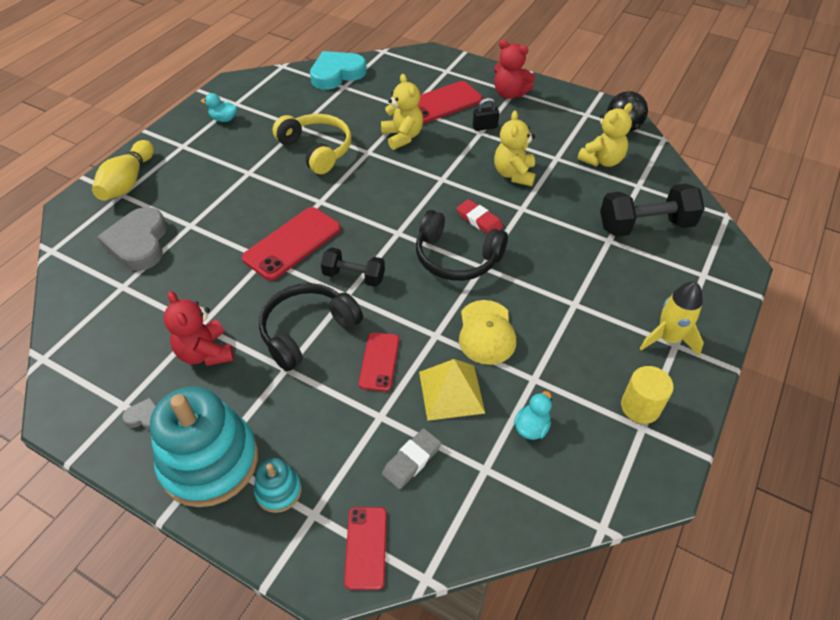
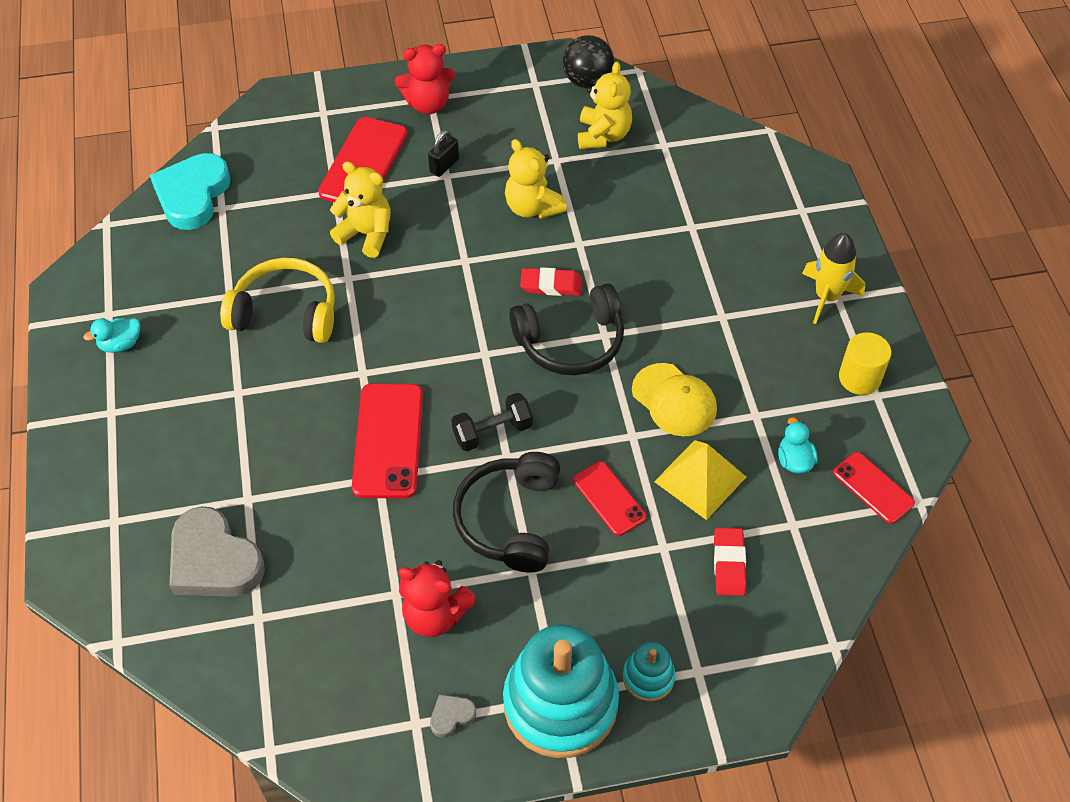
camera: 40 degrees left, 5 degrees up
yellow bowling pin [92,140,154,201] -> none
red phone [344,507,387,590] -> red phone moved to [833,452,915,524]
grey eraser [382,428,441,489] -> red eraser [714,528,746,596]
black dumbbell [600,184,705,237] -> none

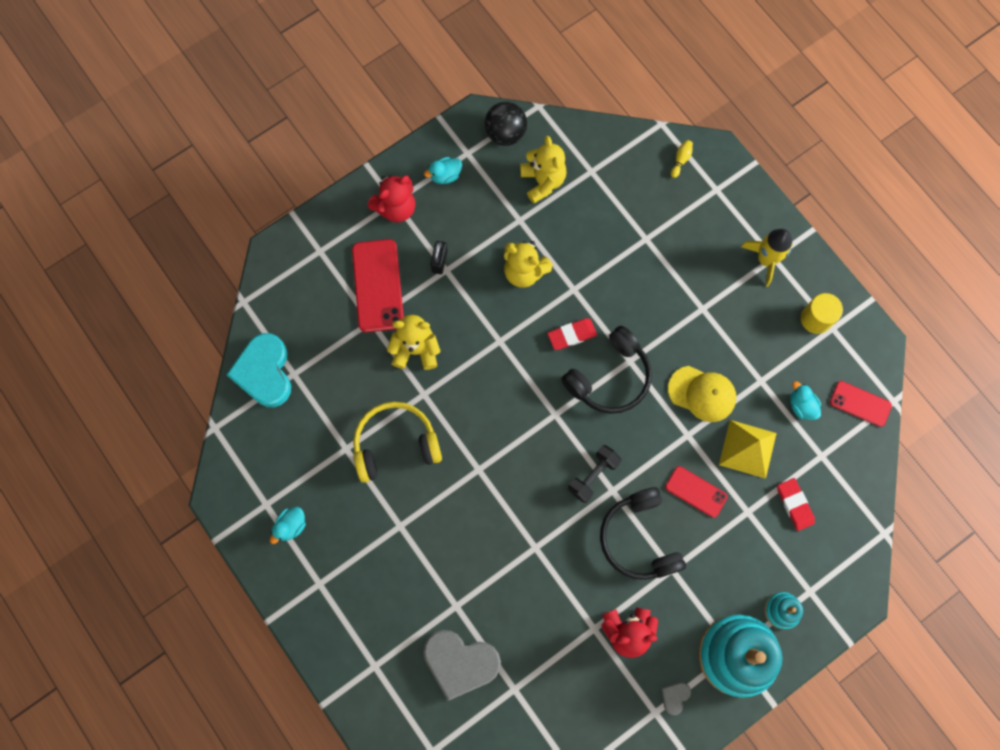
camera: 25 degrees left, 20 degrees up
red phone [352,384,423,498] -> none
none -> turquoise duck [424,157,462,184]
none -> yellow bowling pin [671,140,693,178]

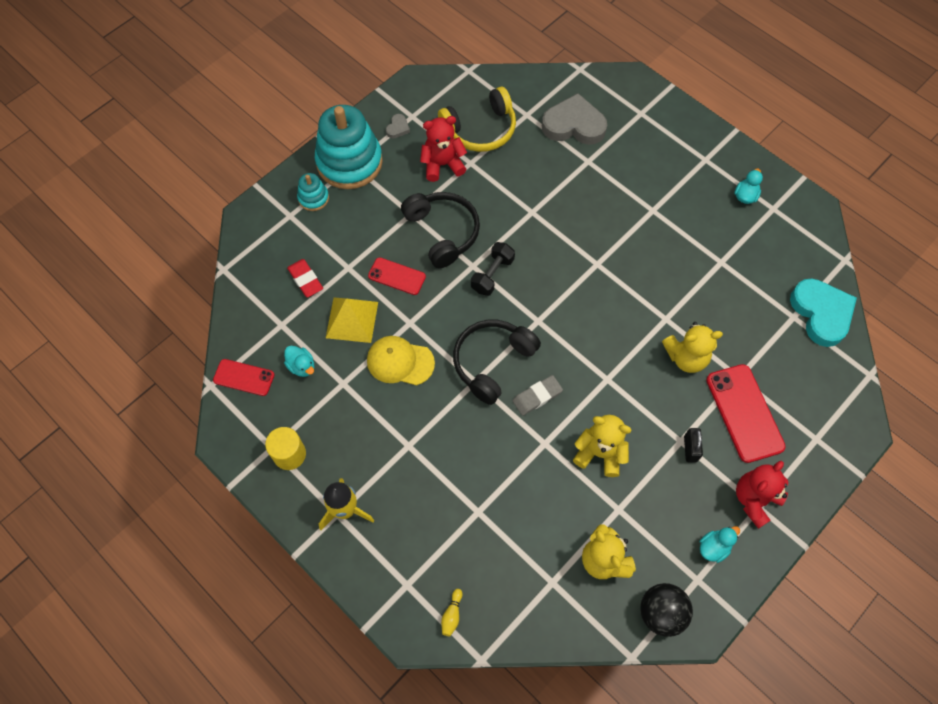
camera: 170 degrees right, 10 degrees down
yellow headphones [353,402,442,483] -> yellow headphones moved to [438,87,516,152]
red eraser [547,318,597,350] -> grey eraser [513,375,563,416]

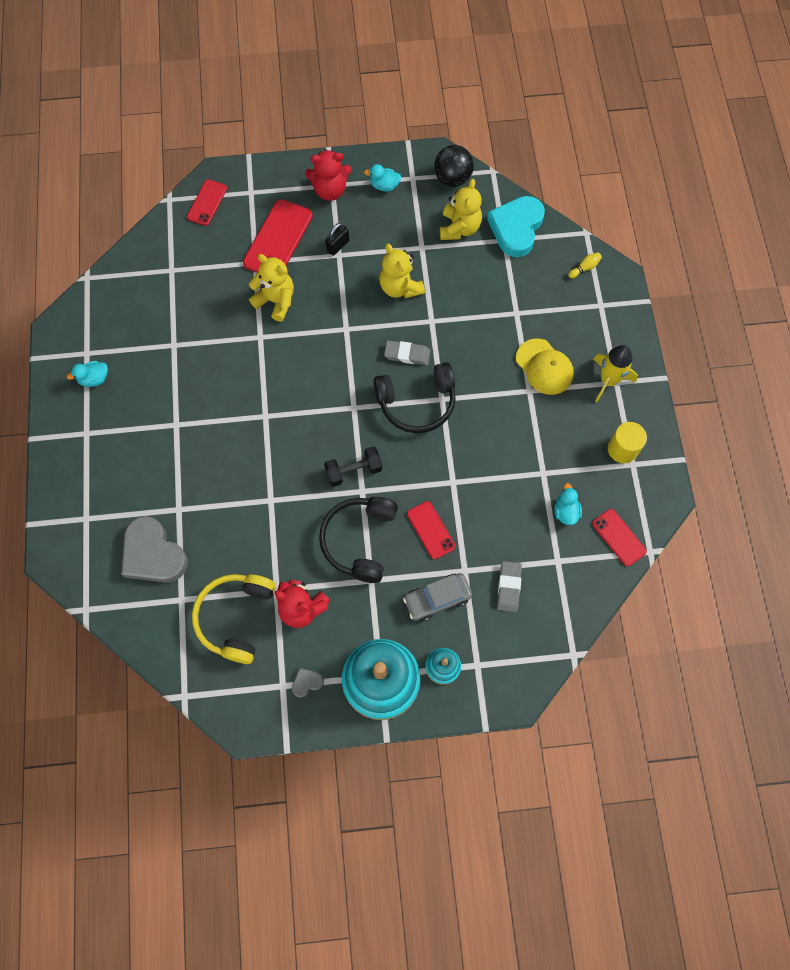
camera: 140 degrees left, 5 degrees up
red eraser [287,259,323,298] -> grey eraser [497,561,522,612]
yellow pyramid [326,297,378,343] -> none
yellow cap [367,336,435,385] -> yellow cap moved to [516,339,574,395]
yellow headphones [438,87,516,152] -> yellow headphones turned 90 degrees counterclockwise [192,574,276,664]
turquoise heart [790,278,857,347] -> turquoise heart moved to [487,196,545,257]
none -> red phone [187,180,227,226]
none -> grey car [403,573,472,622]

